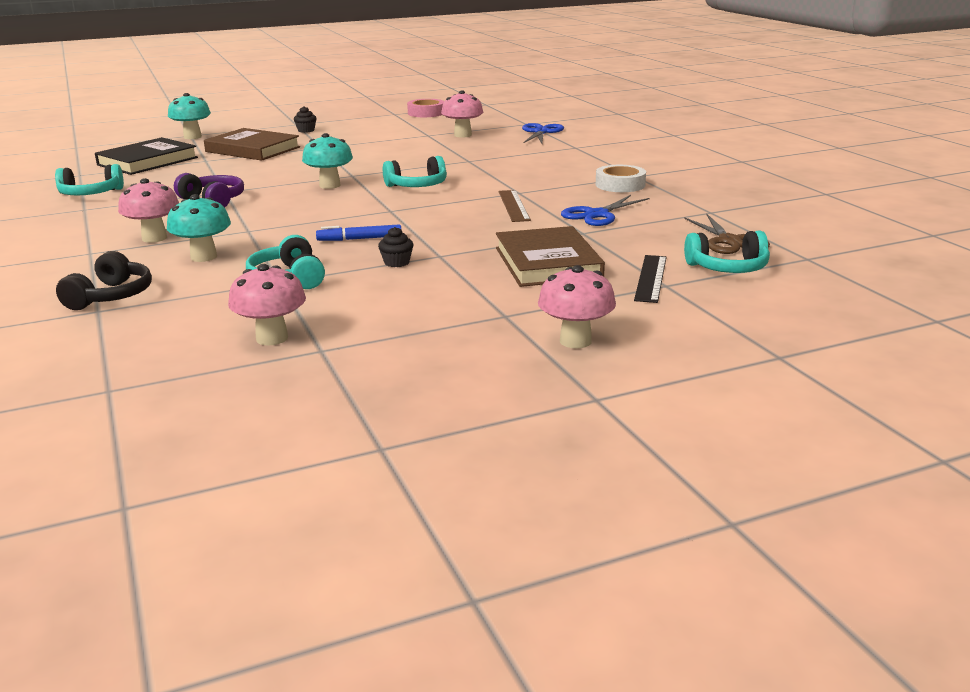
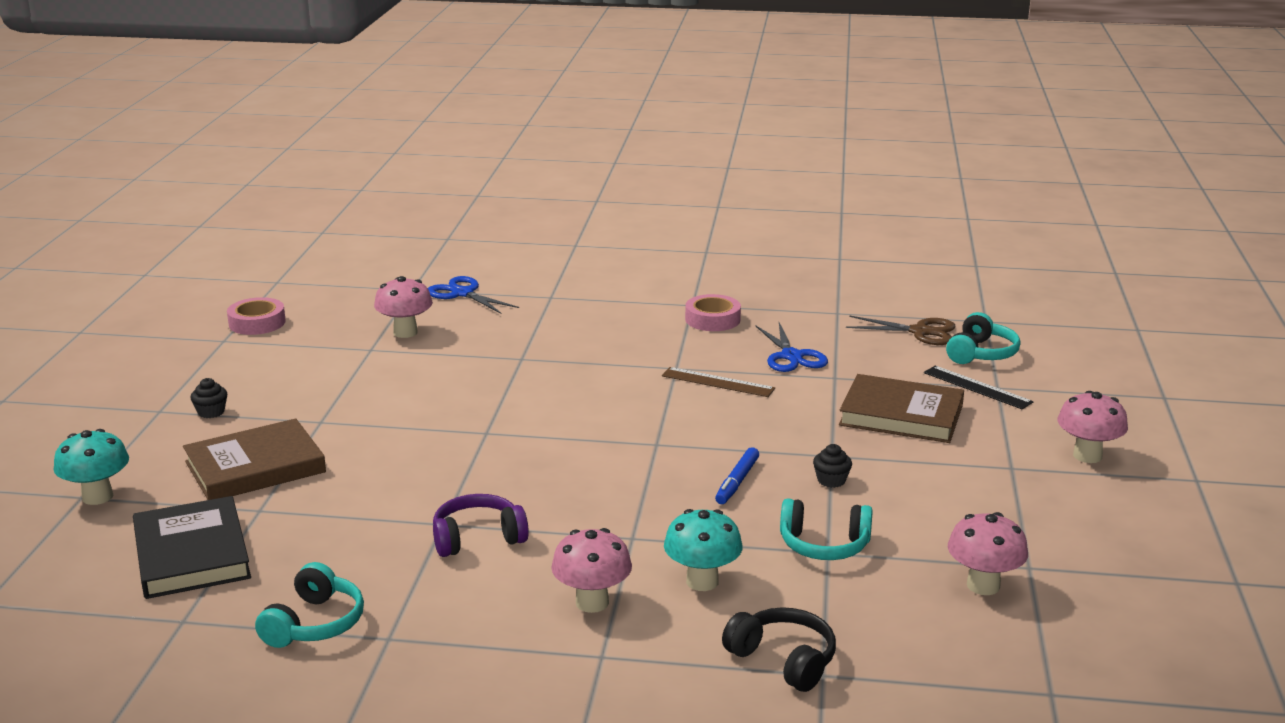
camera: 60 degrees left, 0 degrees up
turquoise mushroom [302,133,353,189] -> none
turquoise headphones [383,156,447,187] -> none
white tape [596,165,646,192] -> pink tape [685,294,741,331]

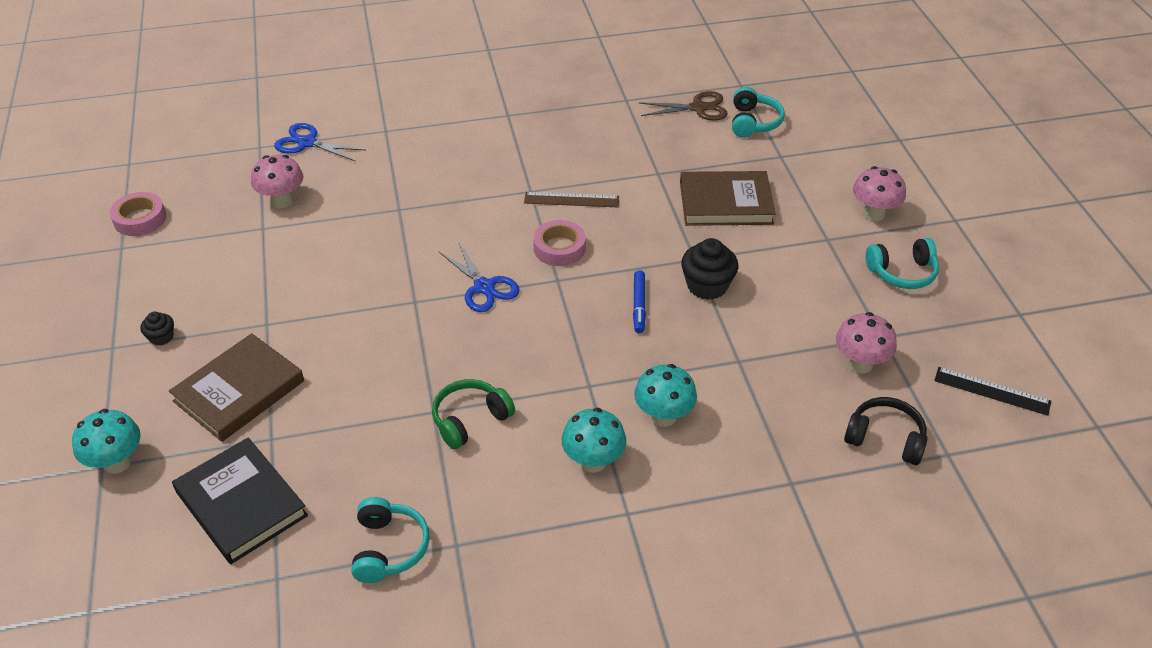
camera: 20 degrees left, 20 degrees up
purple headphones [433,494,529,557] -> green headphones [432,379,515,449]
pink mushroom [551,528,632,613] -> turquoise mushroom [561,408,626,473]
pink tape [685,294,741,331] -> pink tape moved to [533,220,586,266]
black headphones [722,607,836,692] -> black headphones moved to [844,397,928,465]
blue scissors [755,323,828,372] -> blue scissors moved to [439,242,520,312]
turquoise headphones [780,498,873,560] -> turquoise headphones moved to [866,238,939,289]
black cupcake [813,444,852,488] -> black cupcake [681,238,739,300], size x1.83
black ruler [924,366,1033,409] -> black ruler moved to [934,367,1051,416]

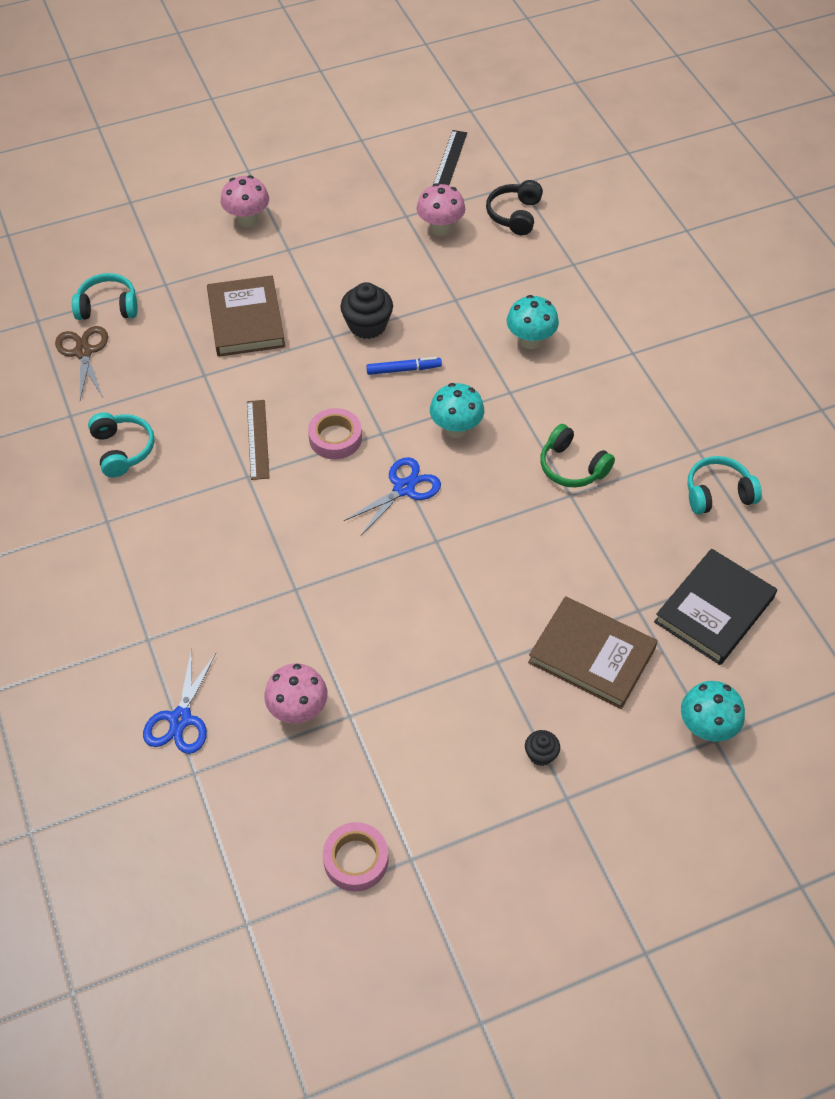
camera: 100 degrees left, 10 degrees up
turquoise mushroom [561,408,626,473] -> turquoise mushroom moved to [430,383,484,438]
turquoise headphones [866,238,939,289] -> turquoise headphones moved to [88,412,154,477]

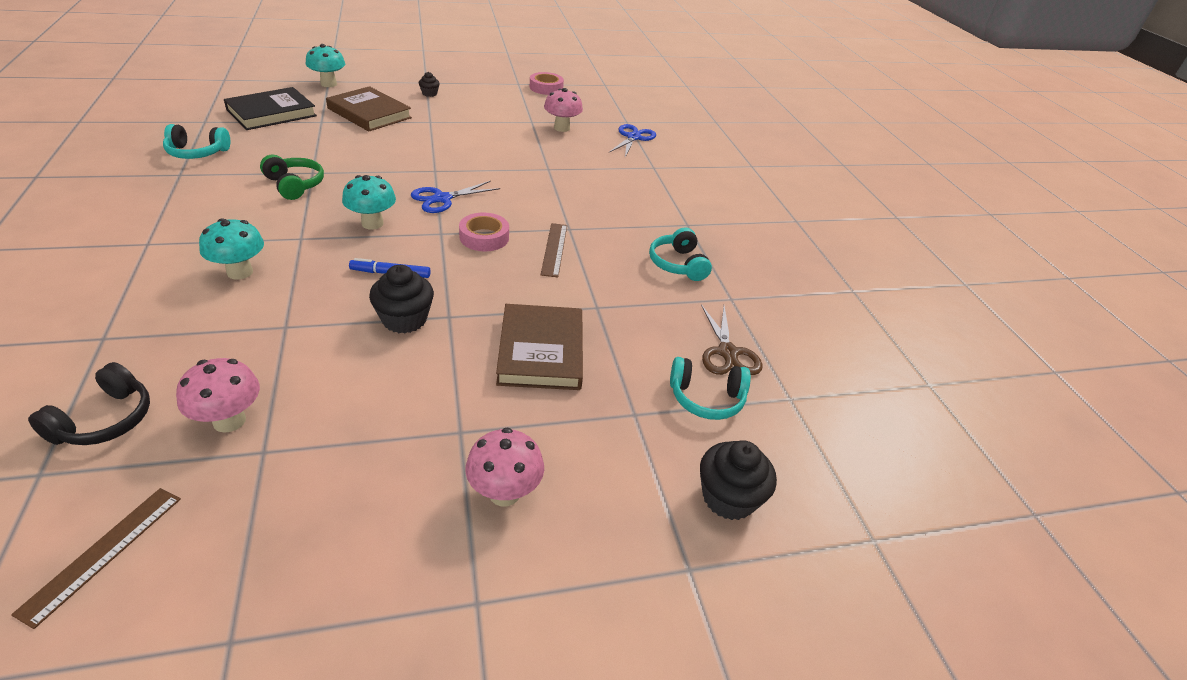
camera: 175 degrees left, 15 degrees down
black ruler [433,130,467,185] -> brown ruler [11,488,181,629]
none -> black cupcake [700,440,777,520]

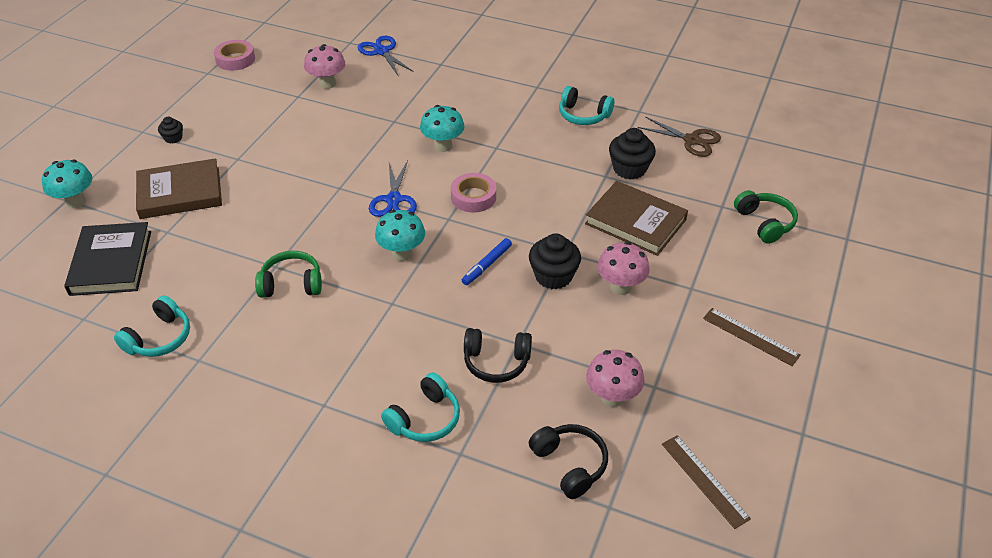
camera: 50 degrees left, 5 degrees up
turquoise mushroom [199,218,264,280] -> turquoise mushroom moved to [420,105,464,152]
pink mushroom [465,428,544,506] -> pink mushroom moved to [597,242,650,295]
brown ruler [541,223,567,277] -> brown ruler moved to [703,308,801,366]
turquoise headphones [670,357,751,420] -> turquoise headphones moved to [381,373,460,442]
black cupcake [700,440,777,520] -> black cupcake moved to [609,128,656,180]
none -> black headphones [464,328,532,383]
none -> green headphones [734,190,798,244]

